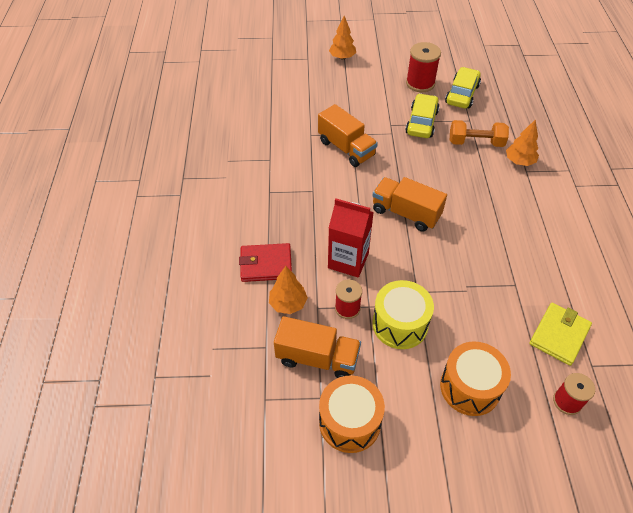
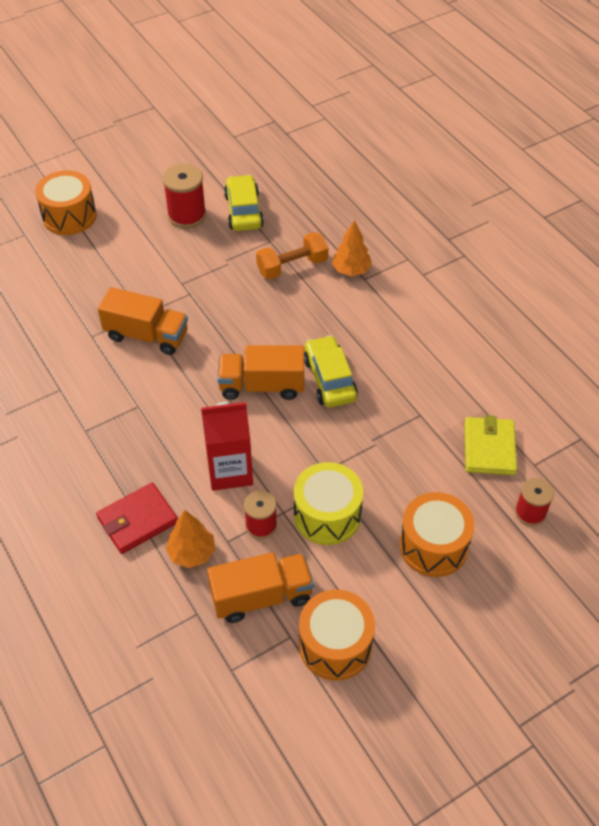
camera: 30 degrees left, 0 degrees up
orange tree [329,16,356,60] -> orange drum [35,170,97,235]
yellow car [405,93,439,138] -> yellow car moved to [304,335,358,408]

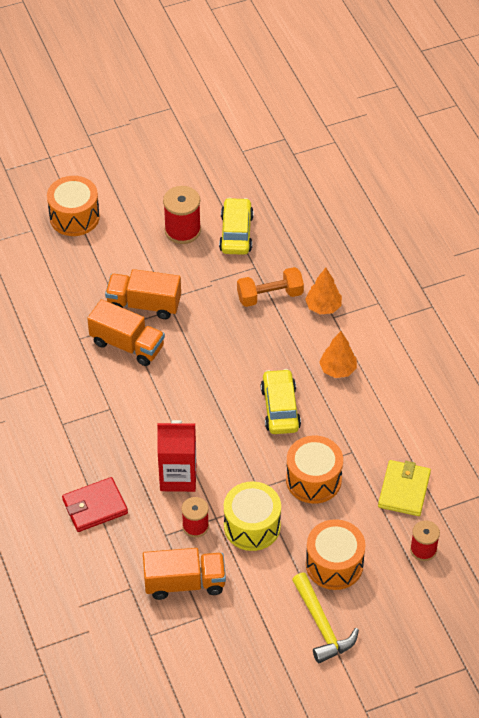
camera: 10 degrees right, 0 degrees up
orange tree [166,510,215,568] -> orange tree moved to [319,331,357,378]
orange truck [217,345,304,400] -> orange truck moved to [105,269,181,319]
orange drum [299,590,375,680] -> orange drum moved to [286,436,343,504]
none -> yellow hammer [292,573,359,663]

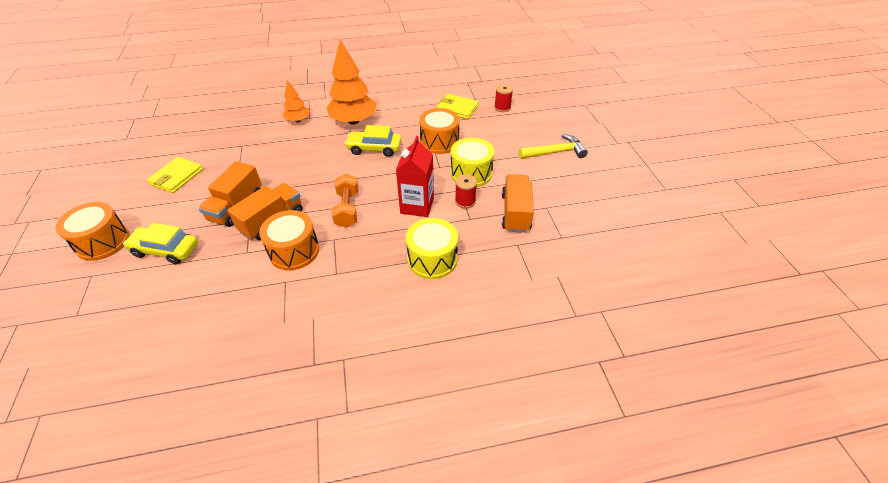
camera: 80 degrees left, 5 degrees down
red wallet [62,477,128,532] -> yellow drum [406,218,458,279]
red spool [163,186,201,244] -> yellow wallet [147,157,203,193]
yellow car [219,197,254,255] -> yellow car moved to [123,223,198,264]
orange dumbbell [237,267,304,307] -> orange dumbbell moved to [332,174,359,228]
orange drum [306,519,366,590] -> orange drum moved to [259,210,319,270]
orange tree [319,331,357,378] -> orange tree [327,40,376,125], size x1.87

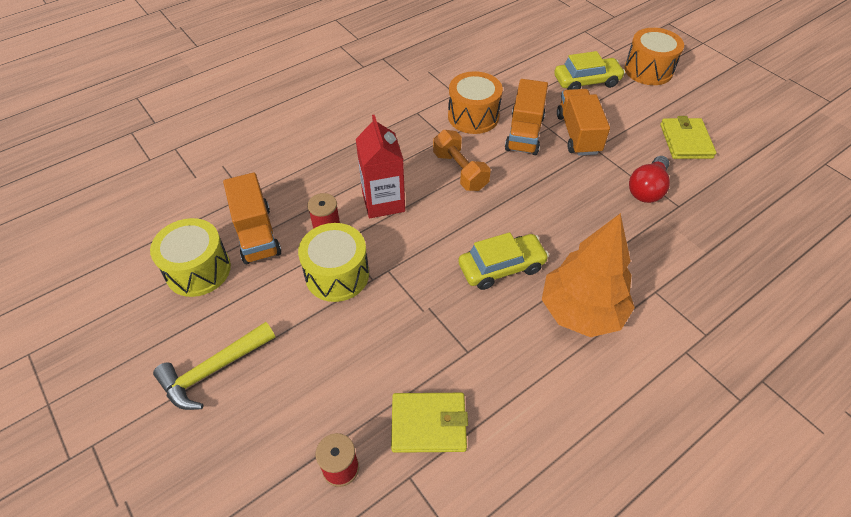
camera: 155 degrees right, 5 degrees up
orange tree [283,80,310,122] -> none
yellow drum [406,218,458,279] -> yellow drum moved to [150,218,231,297]
orange drum [419,108,460,154] -> none
none -> red light bulb [629,156,670,203]

